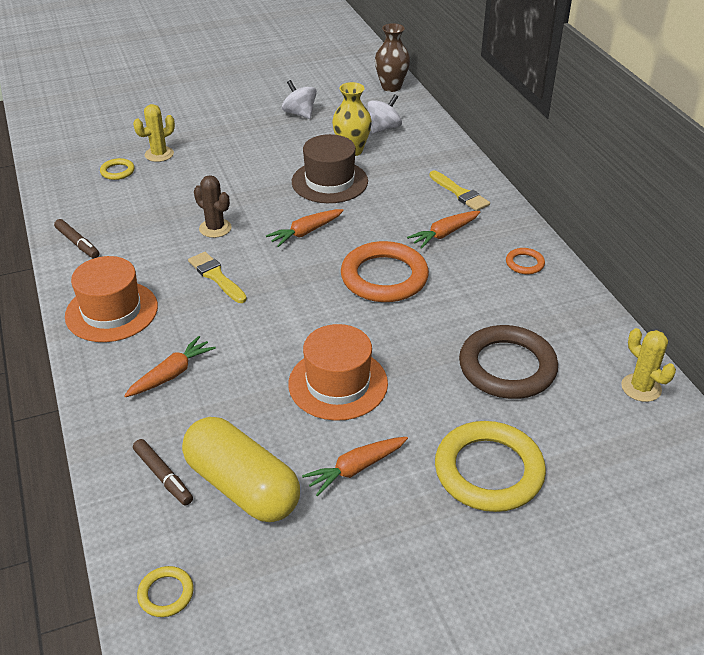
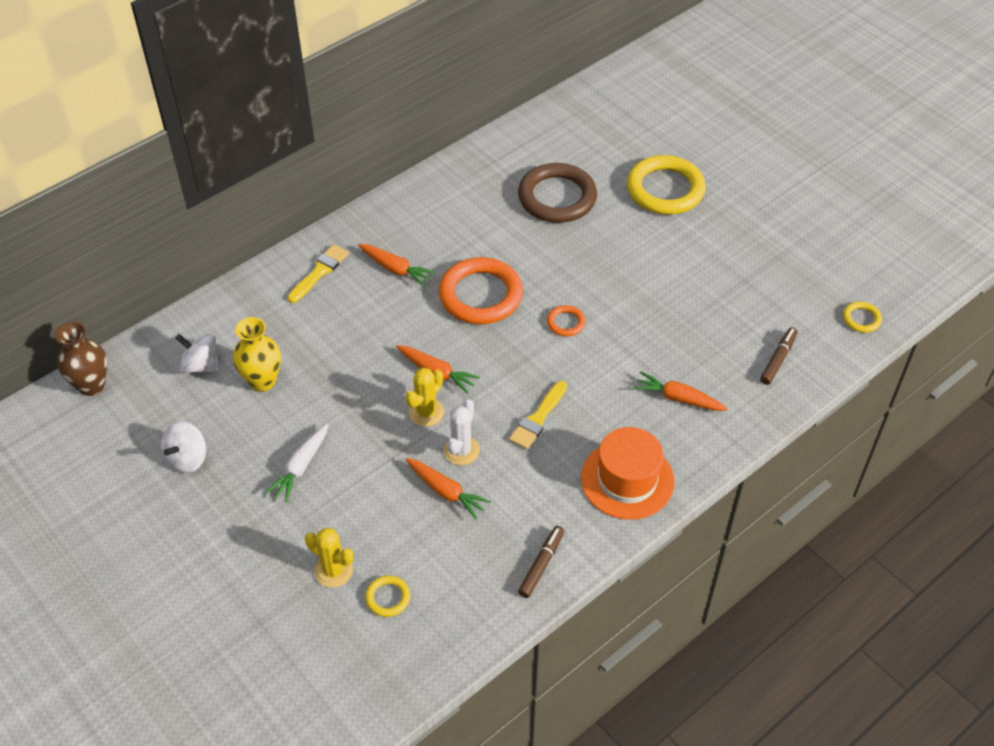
camera: 110 degrees left, 10 degrees up
yellow capsule [182,417,300,522] -> none
brown cactus [194,175,232,238] -> white cactus [444,399,480,465]
orange hat [288,324,388,421] -> none
brown hat [292,134,368,203] -> none
orange carrot [302,437,408,496] -> orange carrot moved to [406,458,491,519]
orange ring [506,248,545,274] -> orange ring moved to [547,305,586,336]
yellow cactus [621,328,676,402] -> yellow cactus moved to [406,368,444,427]
none -> white carrot [265,423,329,502]

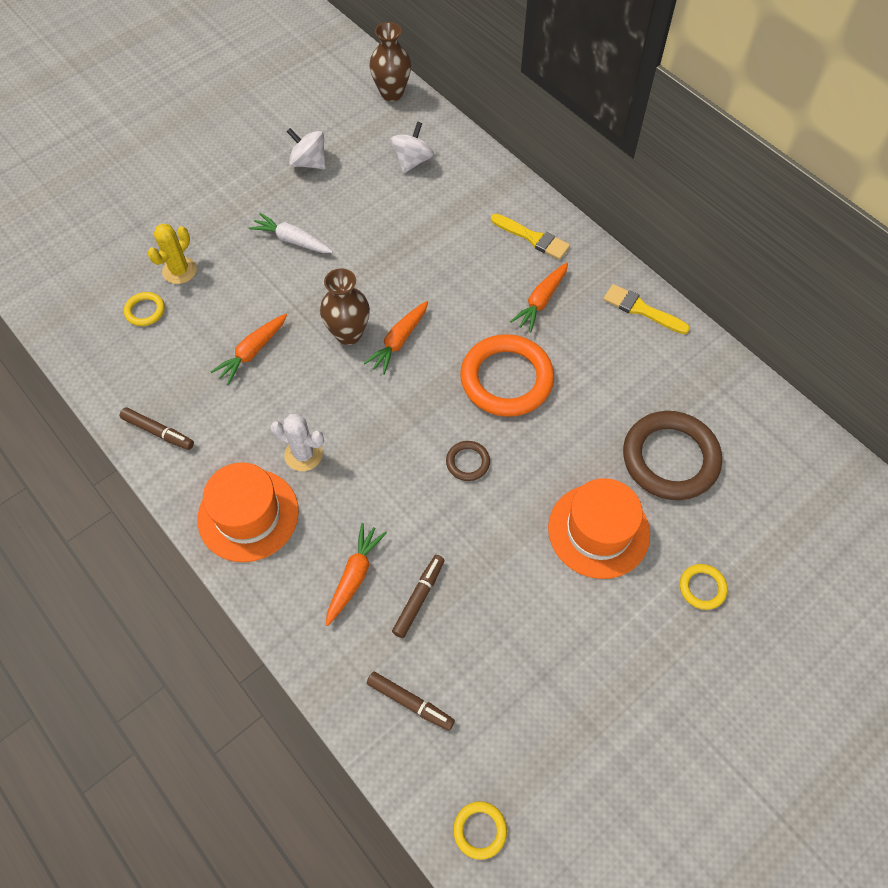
camera: 90 degrees right, 10 degrees up
yellow vase [233,317,281,392] -> none
yellow cactus [406,368,444,427] -> brown vase [320,268,370,345]
white cactus [444,399,480,465] -> white cactus moved to [270,414,324,471]
yellow brush [509,381,567,449] -> yellow brush moved to [603,284,690,334]
orange ring [547,305,586,336] -> brown ring [446,441,490,481]
yellow ring [627,155,706,215] -> yellow ring [680,564,728,610], size x0.45
none -> brown marker [392,555,445,638]
none -> orange hat [548,478,650,579]

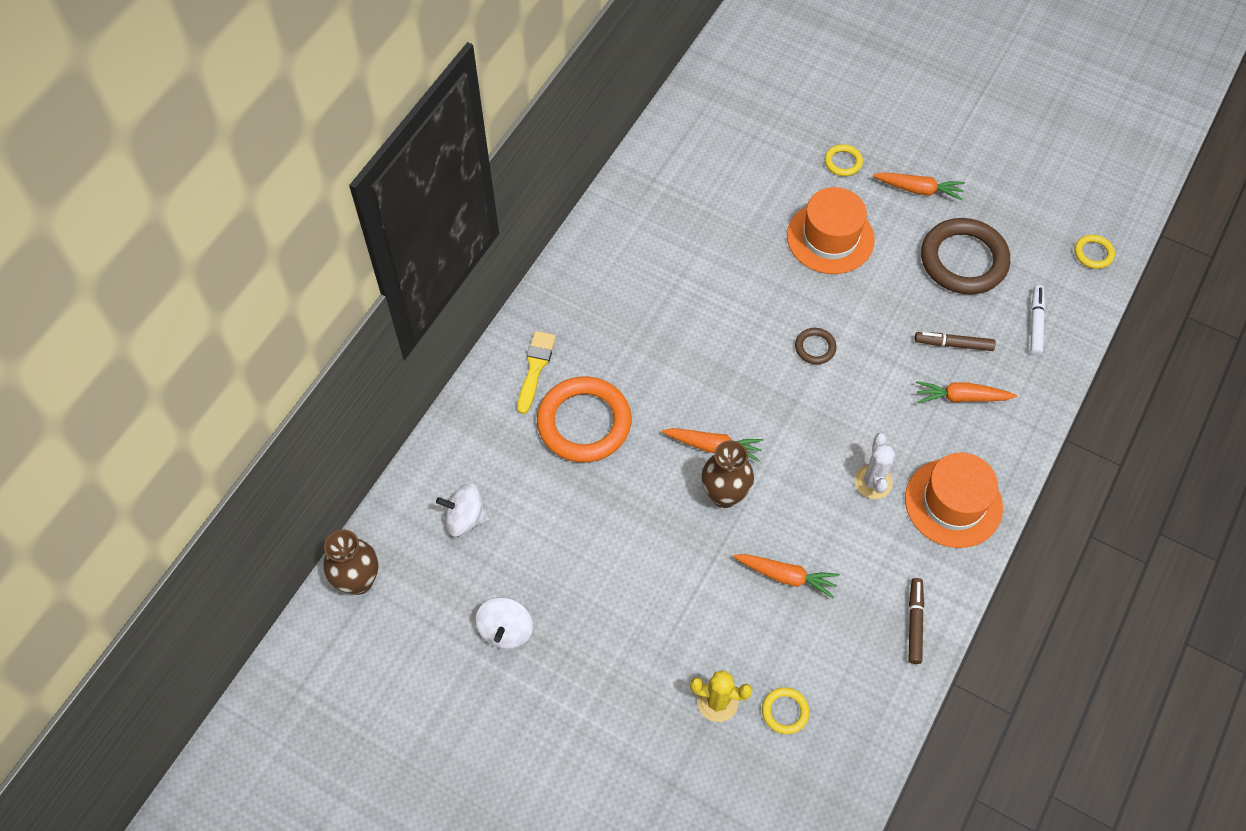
camera: 110 degrees left, 0 degrees up
white carrot [249,213,333,253] -> none
brown marker [367,672,455,731] -> white marker [1030,285,1045,355]
orange ring [460,334,554,417] -> orange ring moved to [537,376,632,462]
orange carrot [510,262,568,332] -> orange carrot moved to [873,172,965,201]
yellow brush [603,284,690,334] -> none
brown ring [623,411,722,500] -> brown ring moved to [921,218,1010,294]

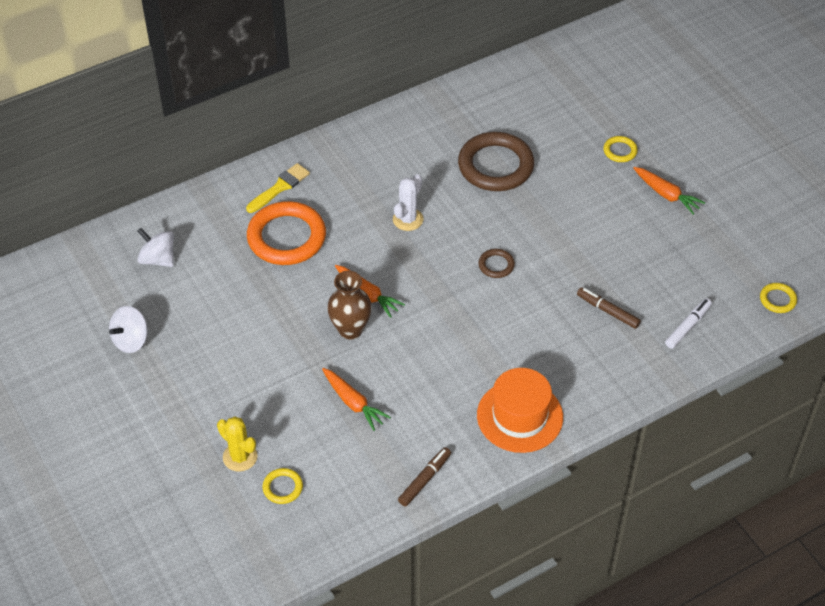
camera: 30 degrees right, 10 degrees down
brown vase [324,529,378,595] -> none
orange hat [787,187,875,274] -> none
white cactus [854,433,895,499] -> white cactus moved to [393,174,423,231]
orange carrot [916,381,1017,403] -> none
brown ring [921,218,1010,294] -> brown ring moved to [458,132,534,191]

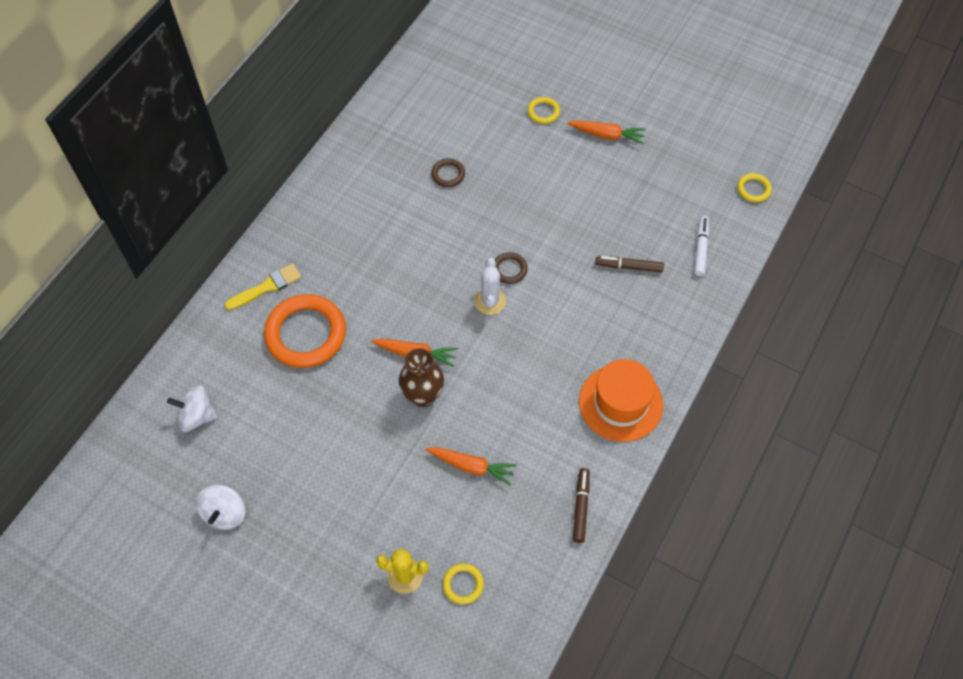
camera: 30 degrees left, 10 degrees up
yellow brush [246,163,310,213] -> yellow brush turned 45 degrees clockwise [225,263,302,310]
white cactus [393,174,423,231] -> white cactus moved to [474,258,506,315]
brown ring [458,132,534,191] -> brown ring [431,158,465,187], size x0.45

